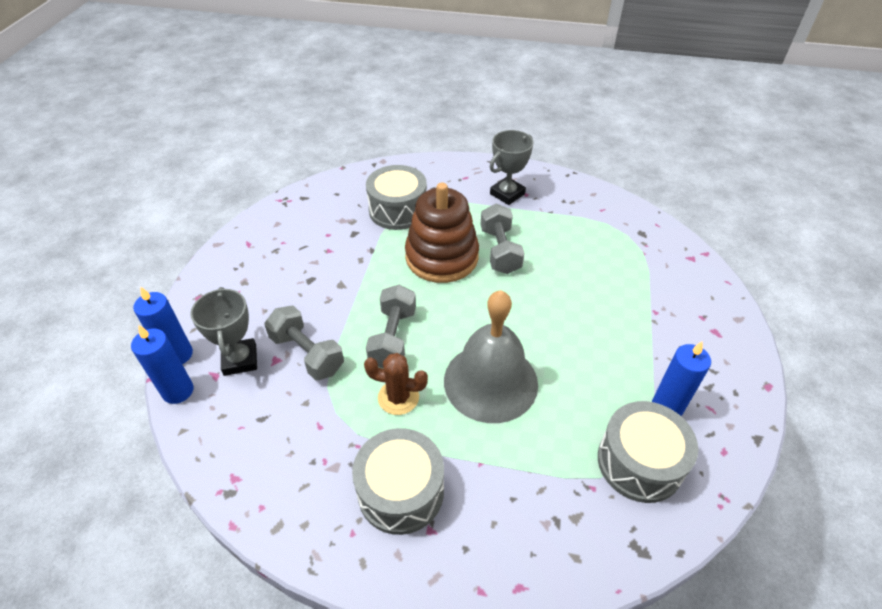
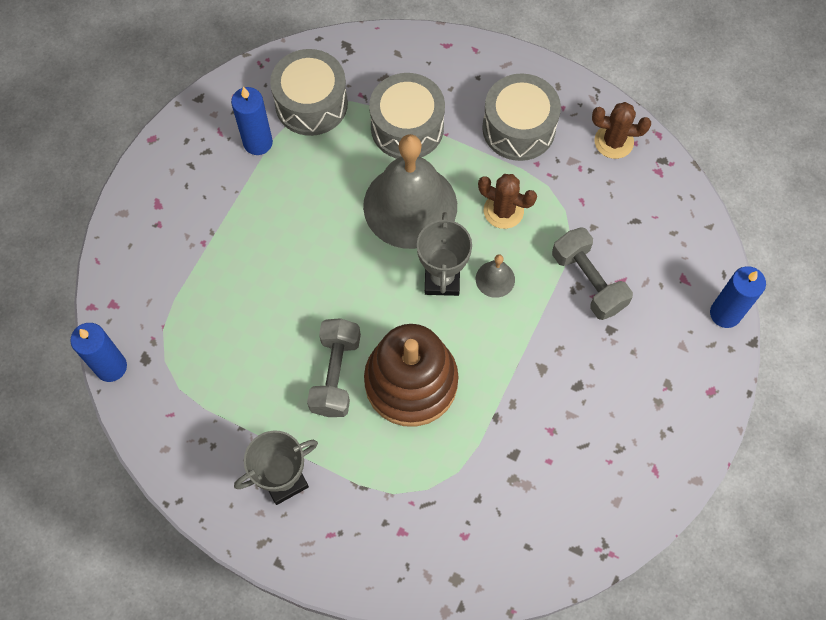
camera: 165 degrees left, 20 degrees up
blue candle [131,325,193,404] -> blue candle moved to [70,323,127,382]
grey trophy [190,287,257,376] -> grey trophy moved to [417,212,472,296]
grey drum [366,165,427,230] -> grey drum moved to [369,73,445,159]
grey dumbbell [366,285,416,368] -> grey bell [476,254,515,298]
none -> brown cactus [592,102,651,159]

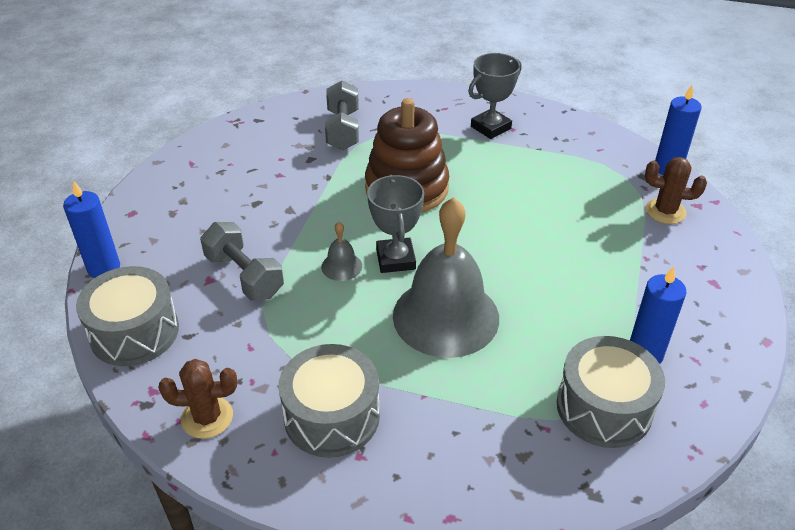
camera: 170 degrees right, 25 degrees down
grey dumbbell [307,318,361,417] -> grey dumbbell moved to [325,81,359,150]
grey drum [369,73,445,159] -> grey drum moved to [76,266,179,366]
brown cactus [478,174,537,229] -> brown cactus moved to [645,157,707,224]

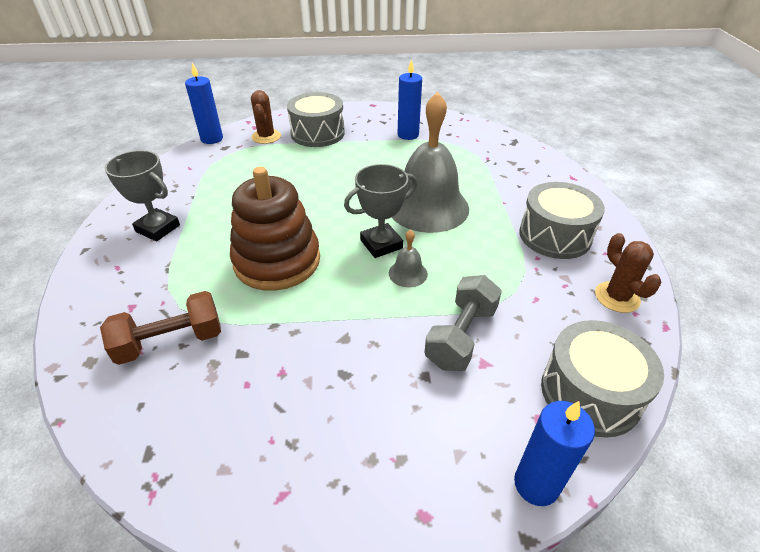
camera: 110 degrees left, 0 degrees up
grey dumbbell [325,81,359,150] -> brown dumbbell [100,291,221,365]
grey drum [557,336,665,448] -> grey drum moved to [287,92,345,147]

